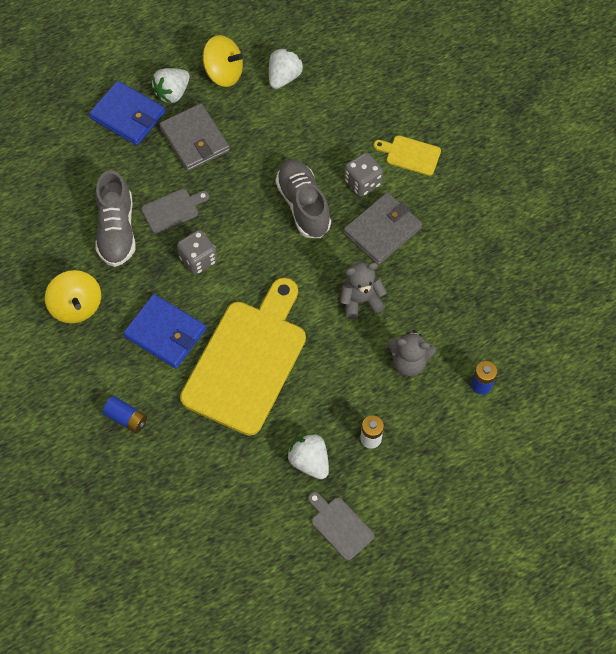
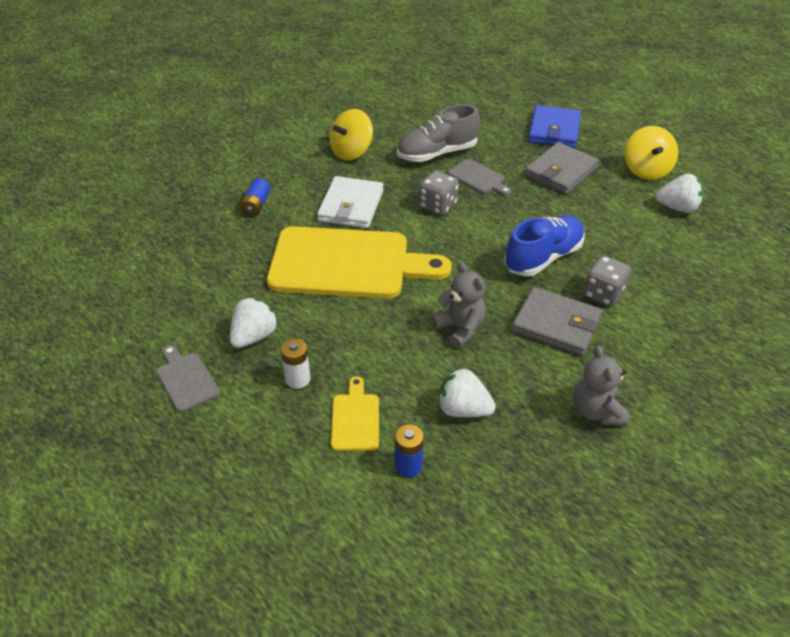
camera: 70 degrees right, 20 degrees down
blue wallet [123,294,206,369] -> white wallet [317,176,384,228]
white strawberry [151,68,190,103] -> white strawberry moved to [438,368,496,417]
grey shoe [275,159,331,238] -> blue shoe [504,215,585,276]
grey cutting board [308,492,374,560] -> grey cutting board turned 60 degrees counterclockwise [156,345,220,412]
yellow cutting board [374,135,441,176] -> yellow cutting board moved to [331,376,379,451]
grey teddy bear [387,330,436,376] -> grey teddy bear moved to [574,346,629,426]

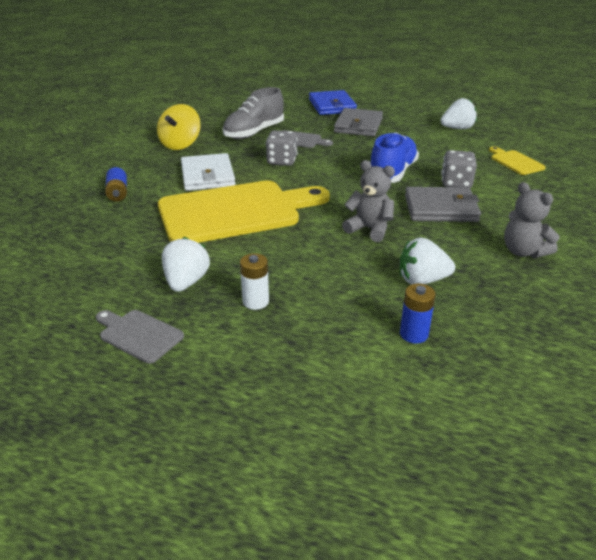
camera: 25 degrees left, 10 degrees down
yellow cutting board [331,376,379,451] -> yellow cutting board moved to [489,146,546,175]
yellow spinning top [625,126,678,180] -> none

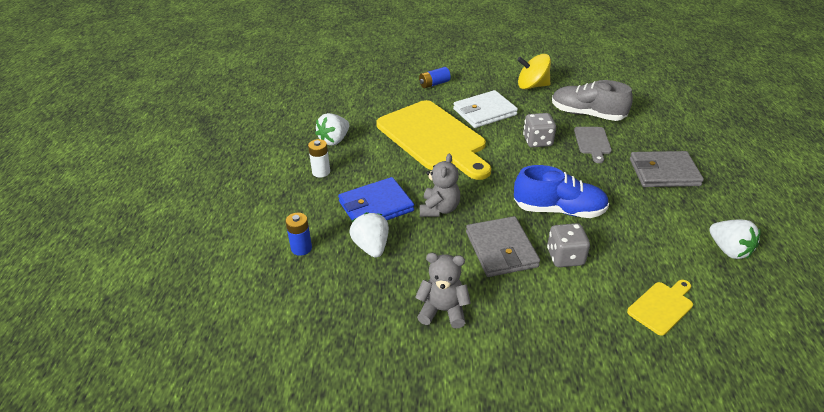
camera: 75 degrees right, 5 degrees up
grey cutting board [95,310,184,364] -> none
white strawberry [162,237,210,292] -> white strawberry turned 135 degrees clockwise [315,113,349,146]
blue wallet [309,90,357,115] -> blue wallet moved to [338,177,414,220]
grey teddy bear [504,182,559,258] -> grey teddy bear turned 60 degrees clockwise [415,253,471,329]

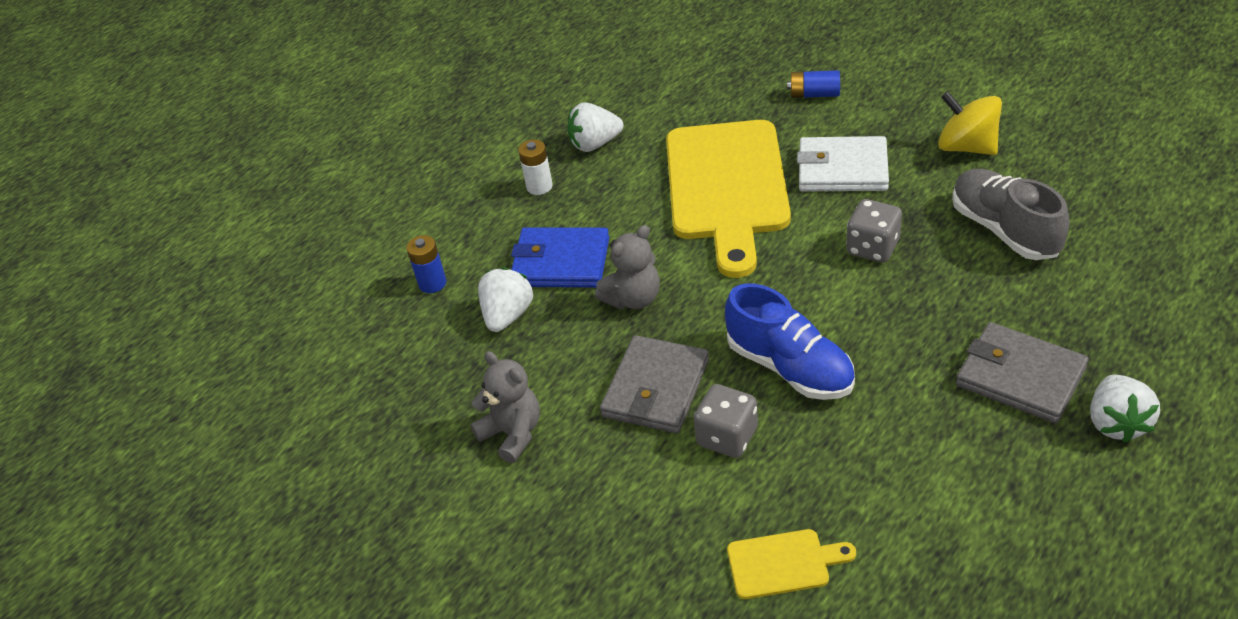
camera: 40 degrees right, 5 degrees up
grey cutting board [574,127,612,163] -> none
white strawberry [709,219,761,259] -> white strawberry moved to [1090,375,1160,443]

